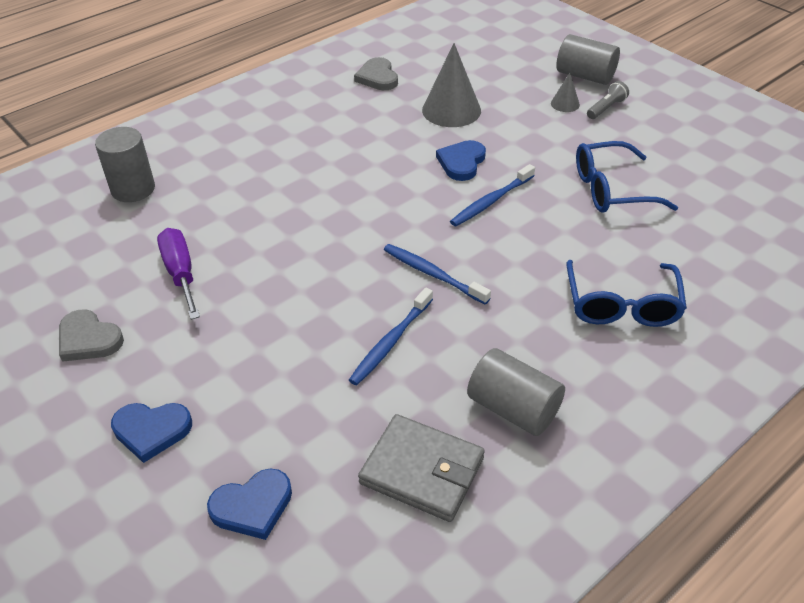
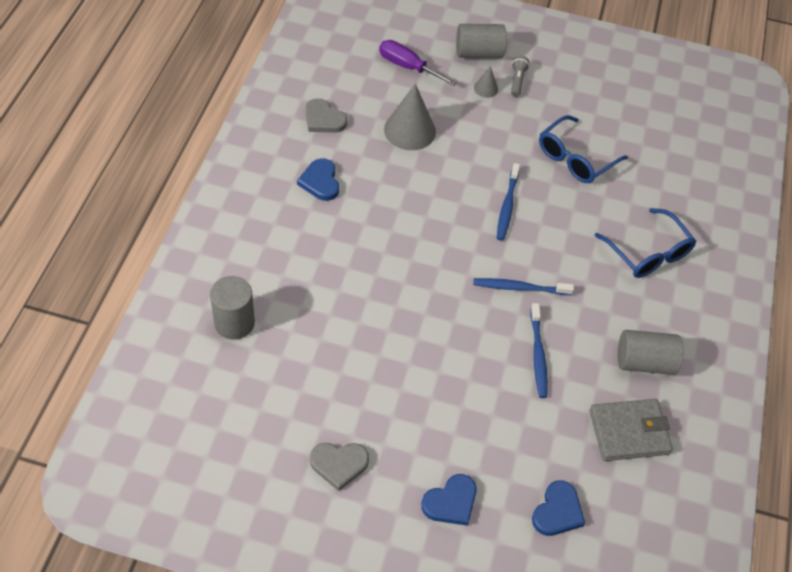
camera: 40 degrees left, 10 degrees up
purple screwdriver [157,228,200,320] -> purple screwdriver moved to [379,40,457,86]
blue heart [436,140,486,181] -> blue heart moved to [297,158,339,201]

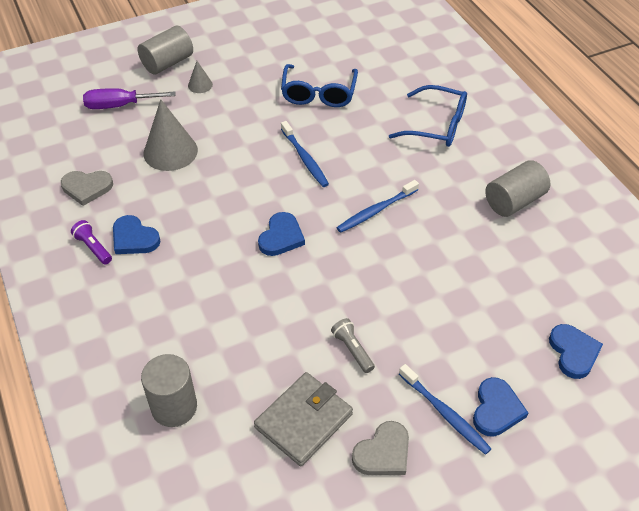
camera: 35 degrees left, 5 degrees down
grey flashlight [511,56,529,97] -> grey flashlight moved to [331,318,375,373]
blue toothbrush [530,303,548,398] -> blue toothbrush moved to [399,364,491,455]
grey wallet [590,399,673,461] -> grey wallet moved to [254,372,353,466]
none -> purple flashlight [71,220,112,265]
none -> blue heart [258,212,305,256]

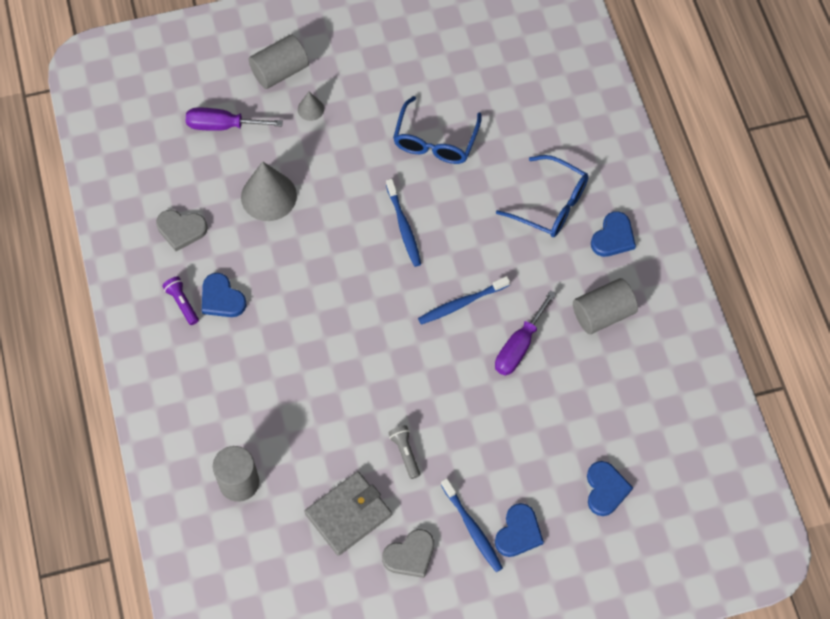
camera: 10 degrees right, 15 degrees up
blue heart [258,212,305,256] -> blue heart moved to [591,211,636,257]
none -> purple screwdriver [495,290,556,376]

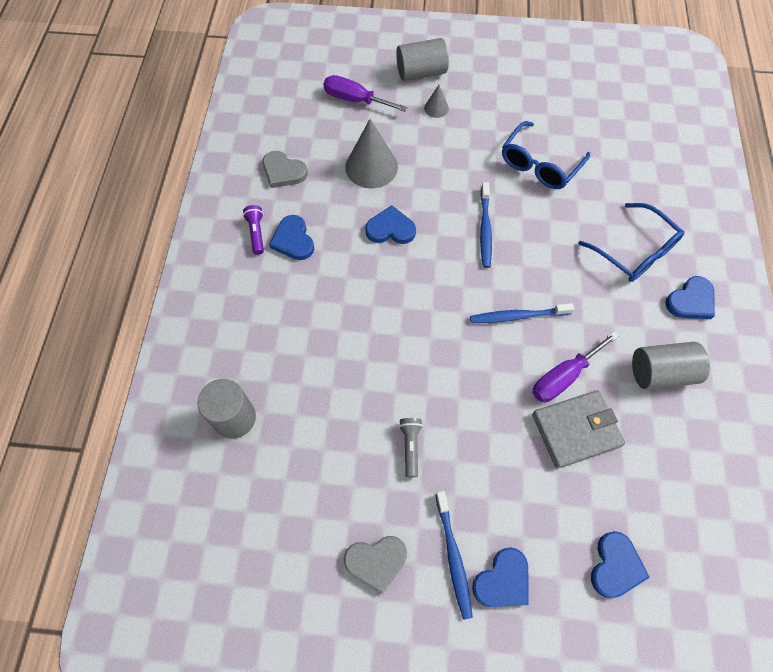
camera: 20 degrees right, 0 degrees up
grey wallet [305,471,392,556] -> grey wallet moved to [532,390,625,469]
none -> blue heart [365,205,416,244]

